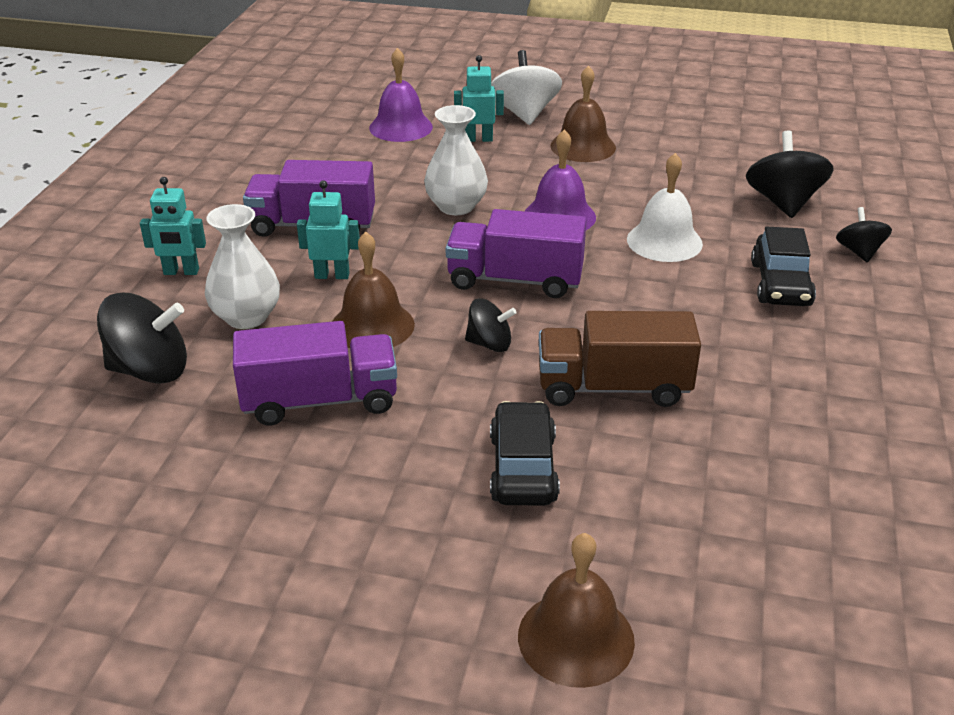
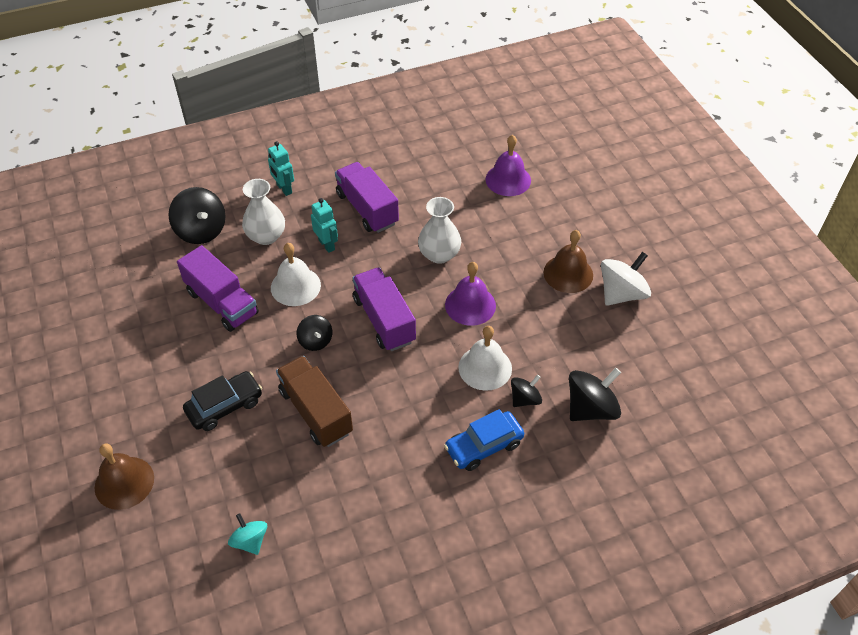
camera: 55 degrees right, 15 degrees up
brown bell [332,232,415,348] -> white bell [271,243,321,306]
turquoise robot [454,55,504,142] -> none
white spinning top [491,50,562,125] -> white spinning top moved to [601,252,651,306]
black car [751,226,816,306] -> blue car [444,409,524,471]
black spinning top [836,207,892,263] -> black spinning top moved to [511,375,542,407]
none -> turquoise spinning top [228,513,267,555]

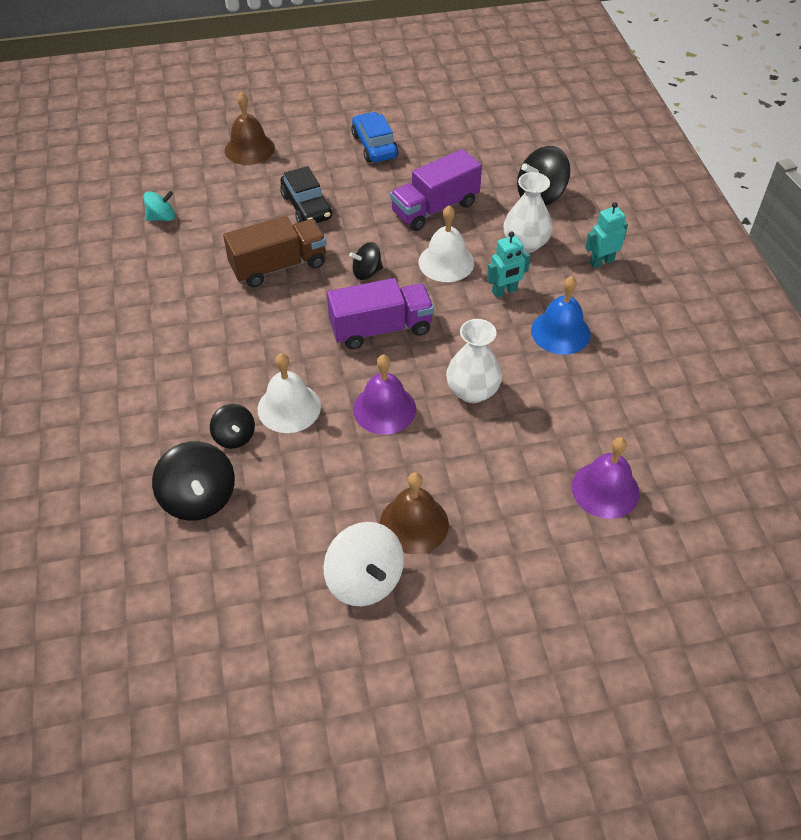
camera: 100 degrees right, 0 degrees up
purple truck [335,162,399,233] -> blue bell [531,276,591,355]
blue car [444,409,524,471] -> blue car moved to [351,112,398,163]

